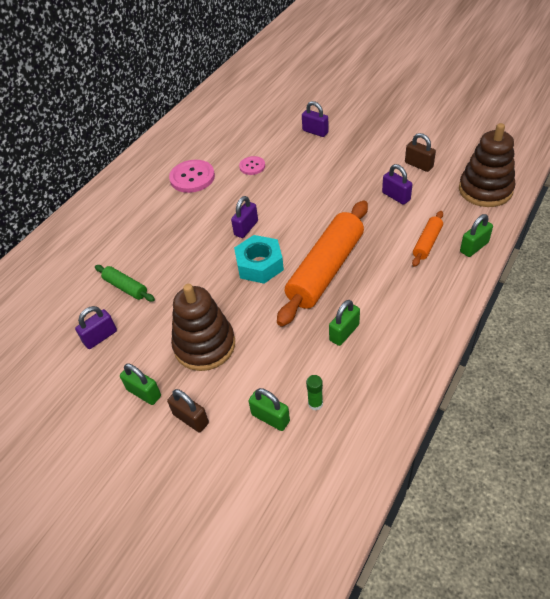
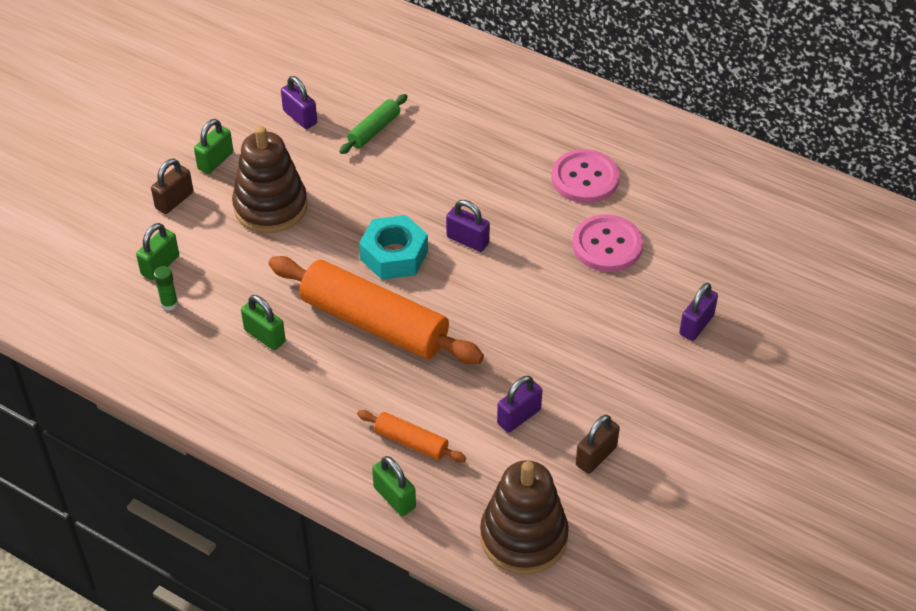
camera: 85 degrees right, 0 degrees up
pink button [239,156,265,175] -> pink button [572,214,643,272], size x1.72

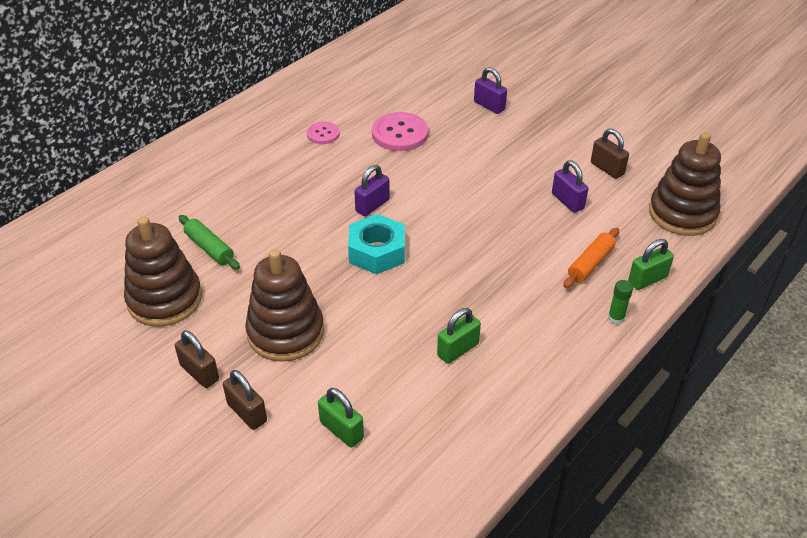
camera: 80 degrees left, 5 degrees down
green glue stick [154,266,178,311] -> green glue stick moved to [608,280,633,325]
green padlock [194,119,233,174] -> brown padlock [175,331,219,388]
orange rolling pin [269,256,484,364] -> none
purple padlock [281,76,317,129] -> brown stacking toy [124,217,202,327]
pink button [551,149,620,203] -> pink button [307,122,340,144], size x0.58

